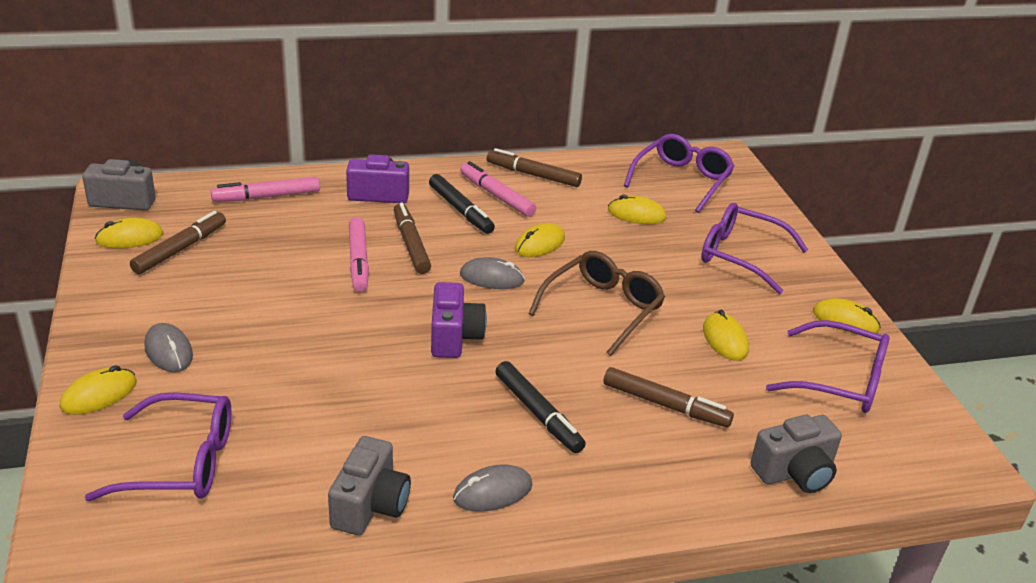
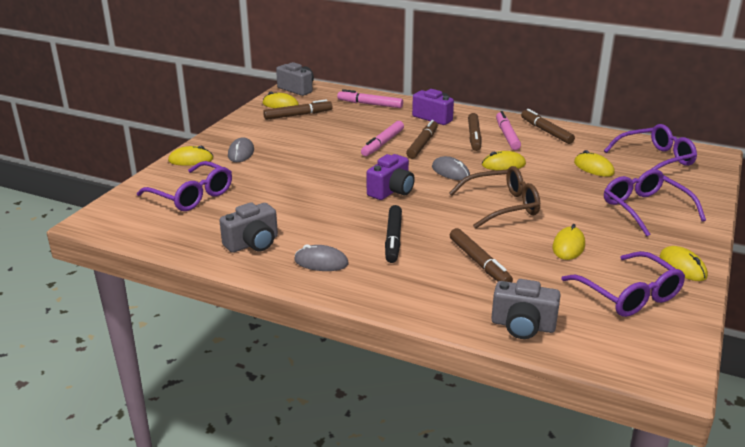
camera: 40 degrees right, 5 degrees down
black marker [429,174,495,234] -> brown marker [468,113,482,151]

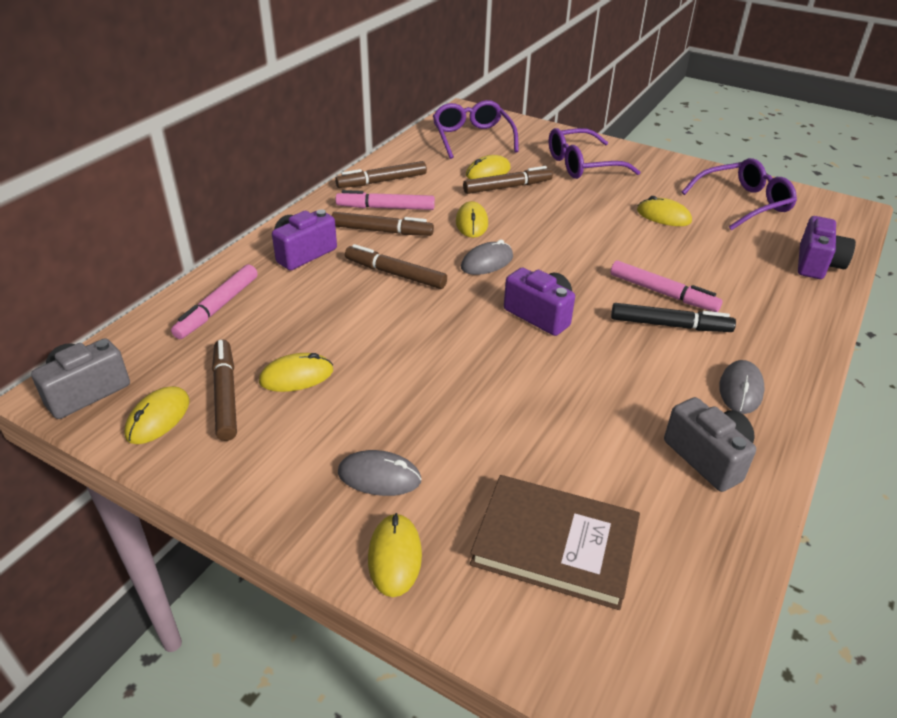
camera: 85 degrees left, 10 degrees up
purple glasses [137,161,232,211] -> brown book [470,475,640,610]
pink marker [361,121,404,156] -> pink marker moved to [610,260,722,312]
brown glasses [449,166,540,229] -> none
brown marker [450,228,513,282] -> brown marker moved to [463,166,553,194]
grey camera [491,279,561,339] -> purple camera [798,216,856,279]
yellow mouse [659,246,708,281] -> yellow mouse moved to [259,353,333,392]

